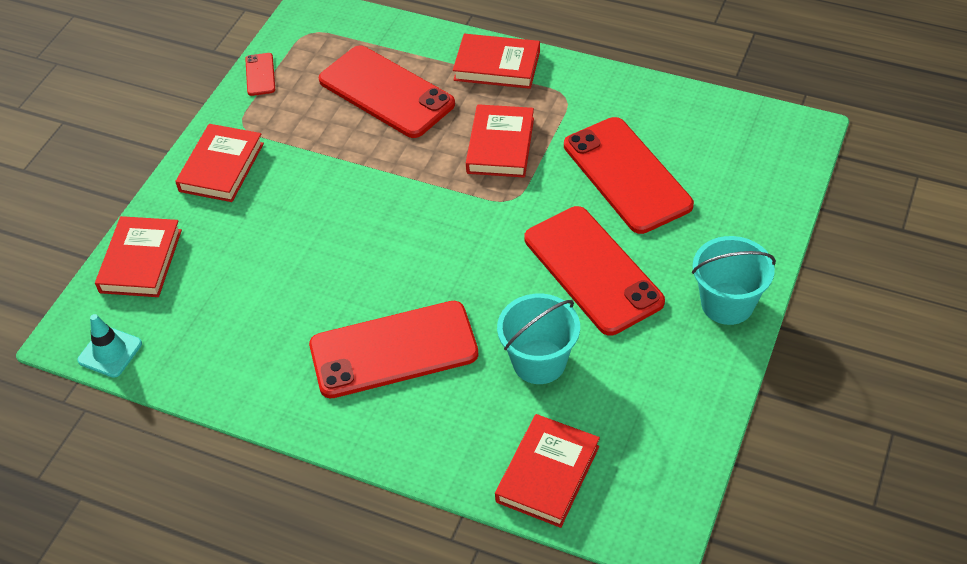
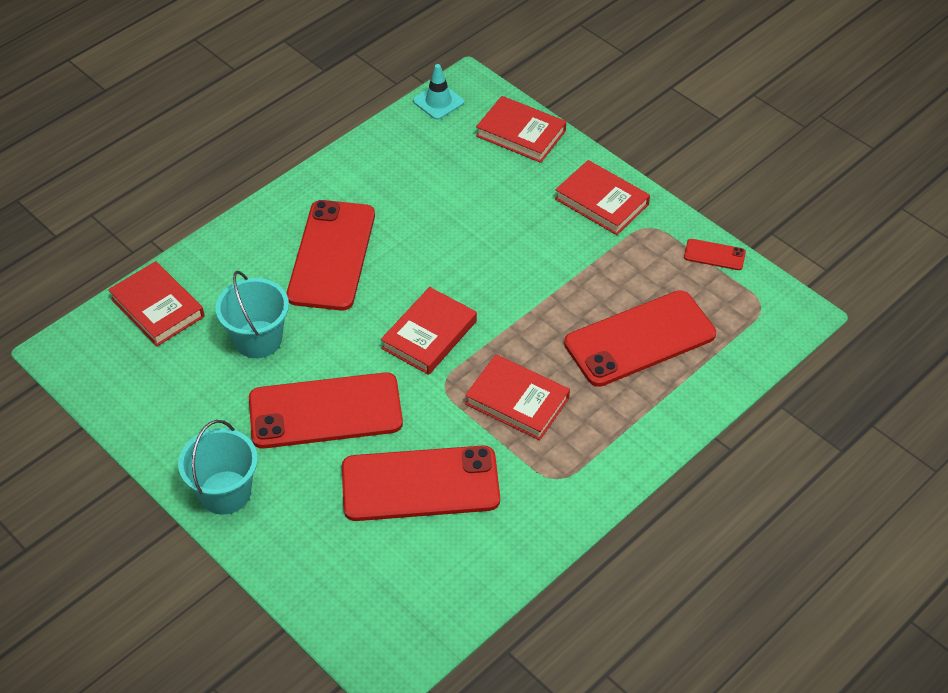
camera: 110 degrees right, 0 degrees up
red book [453,34,540,89] -> red book moved to [381,287,477,375]

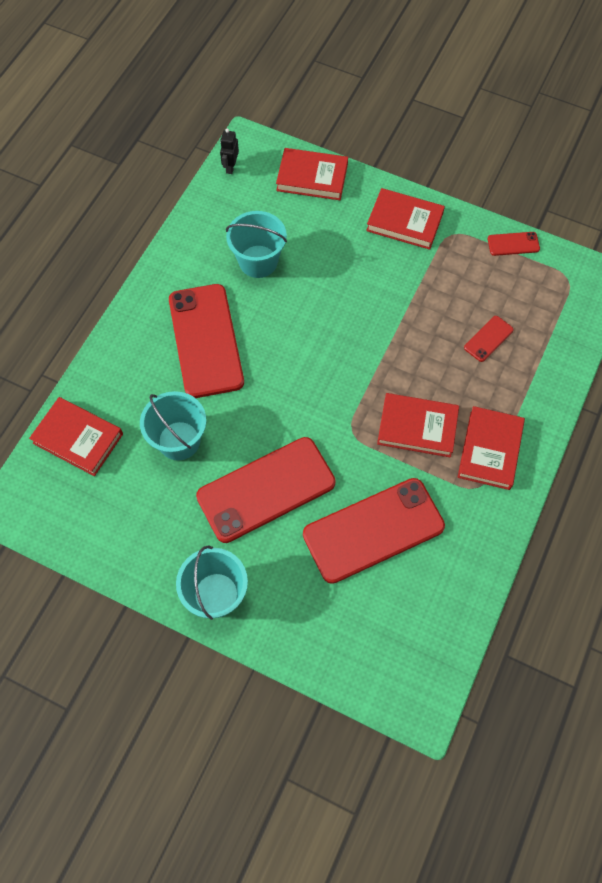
camera: 20 degrees left, 15 degrees up
red book [381,287,477,375] -> red book moved to [458,406,525,490]
turquoise traffic cone [413,64,464,120] -> black robot [220,129,239,174]
red phone [564,290,716,387] -> red phone [464,316,513,362], size x0.43
none -> turquoise bucket [226,211,287,278]

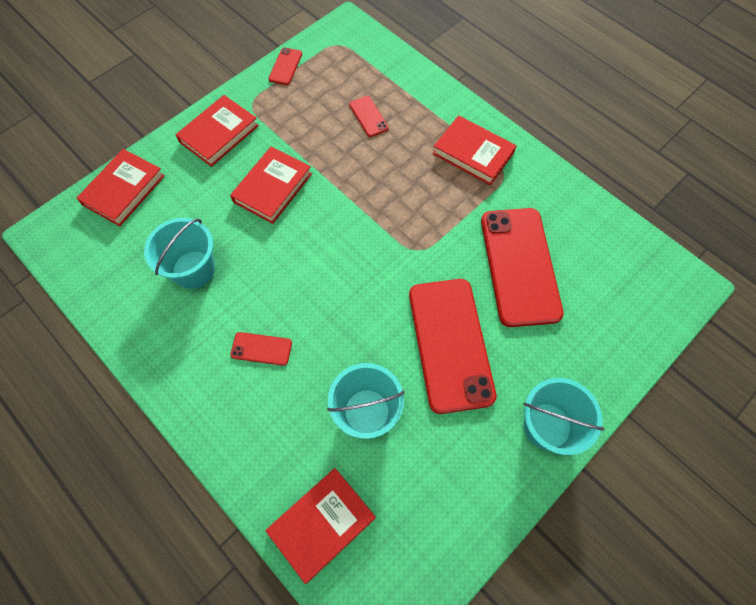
camera: 70 degrees left, 0 degrees up
red phone [169,284,244,398] -> red phone [230,332,292,366], size x0.43
black robot [220,129,239,174] -> none
red book [377,393,459,457] -> red book moved to [230,146,312,224]

